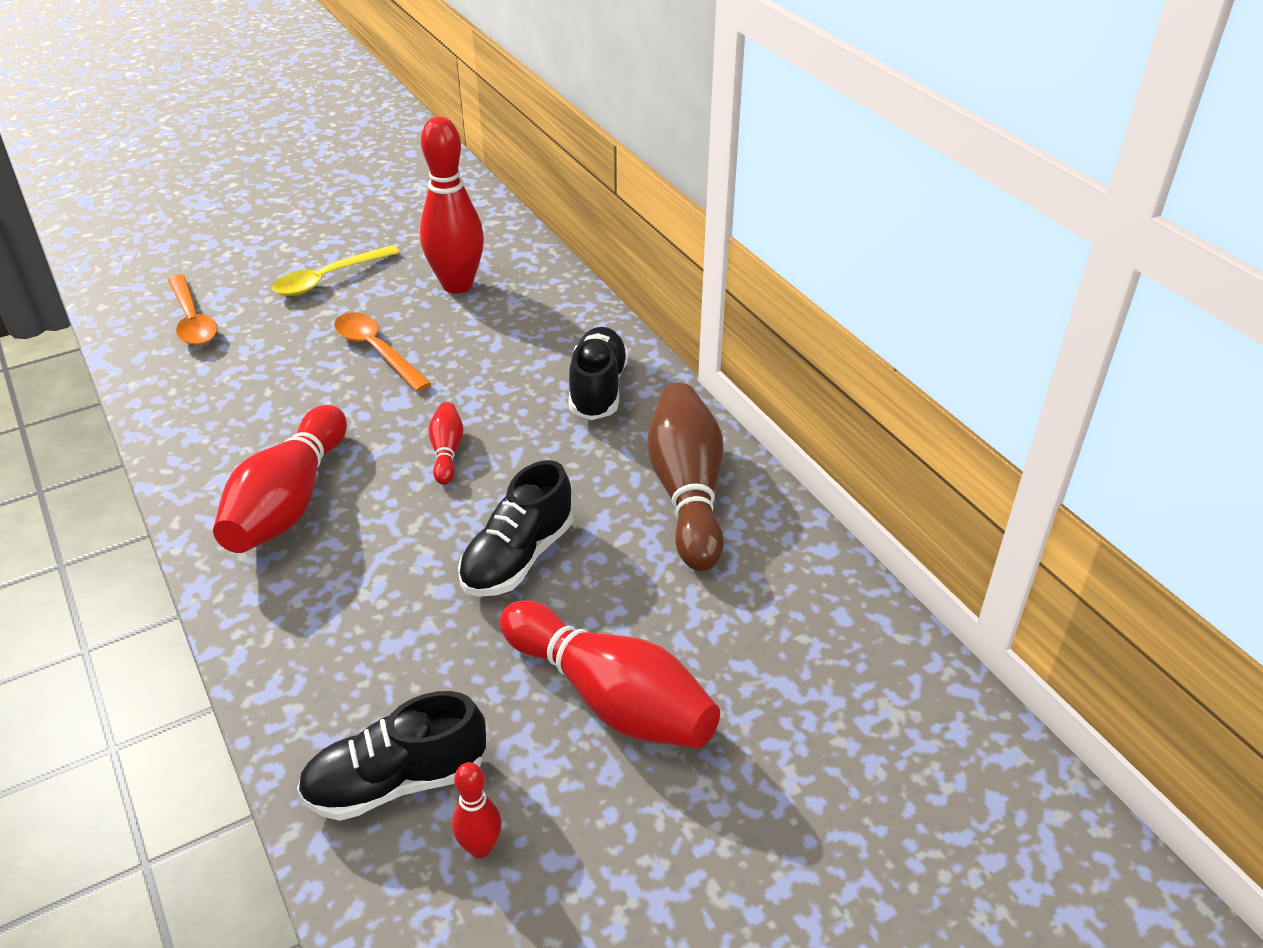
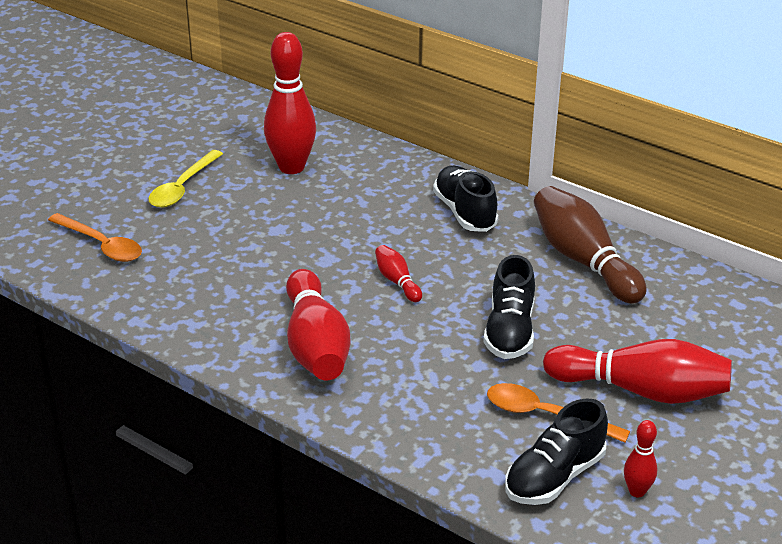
camera: 25 degrees left, 5 degrees down
orange spoon [334,312,432,392] -> orange spoon moved to [487,383,630,443]

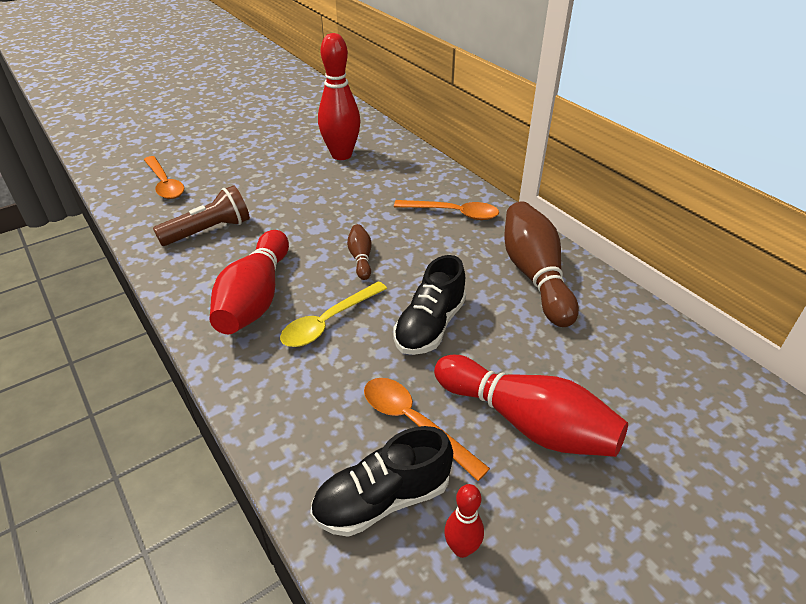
camera: 20 degrees right, 5 degrees up
yellow spoon [149,150,223,208] -> yellow spoon moved to [280,281,387,347]
red bowling pin [375,245,422,302] -> brown bowling pin [347,224,372,280]
black shoe [433,166,498,232] -> orange spoon [394,200,499,220]
none -> brown flashlight [153,185,250,246]

